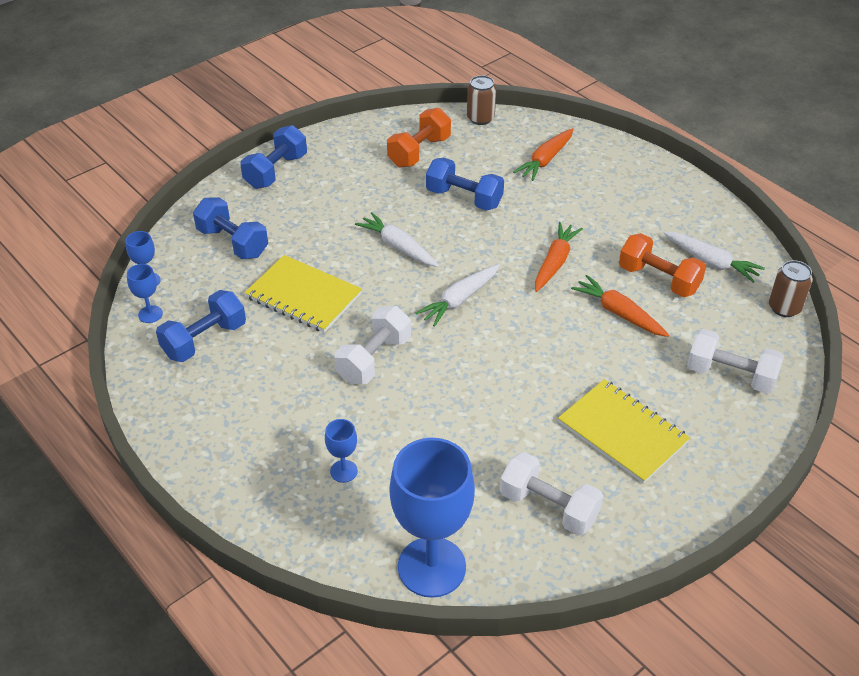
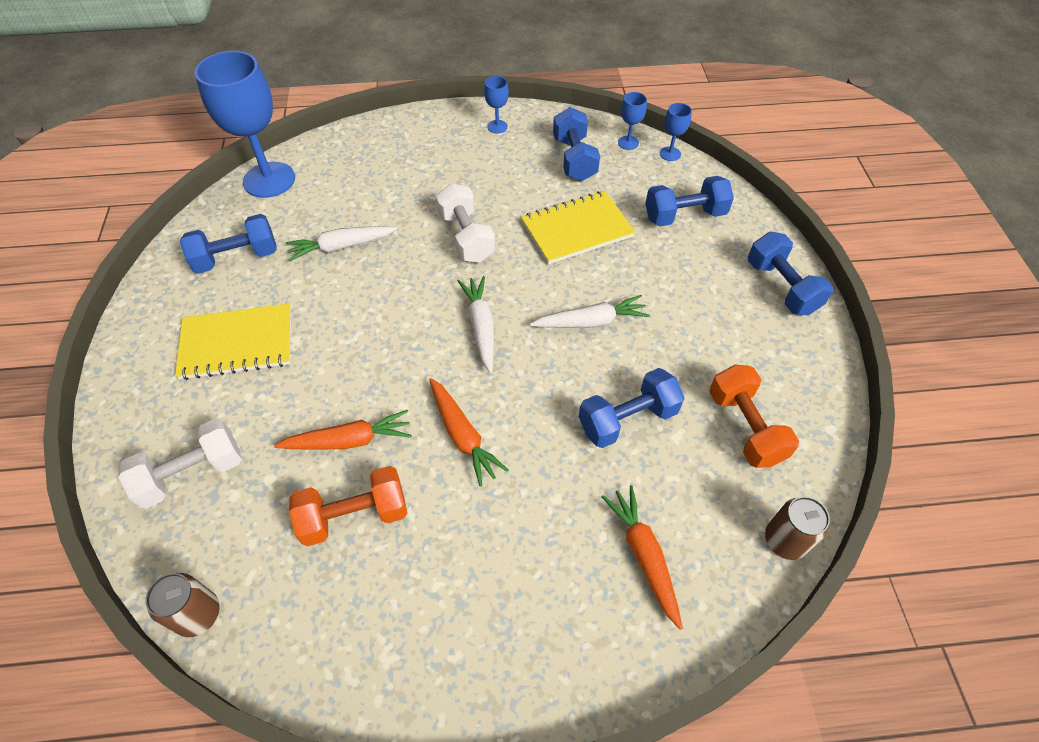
camera: 125 degrees right, 10 degrees up
blue goblet [325,419,358,483] -> blue goblet moved to [484,76,509,134]
white dumbbell [500,452,603,536] -> blue dumbbell [180,214,277,274]
white carrot [664,231,765,283] -> white carrot moved to [286,226,397,261]

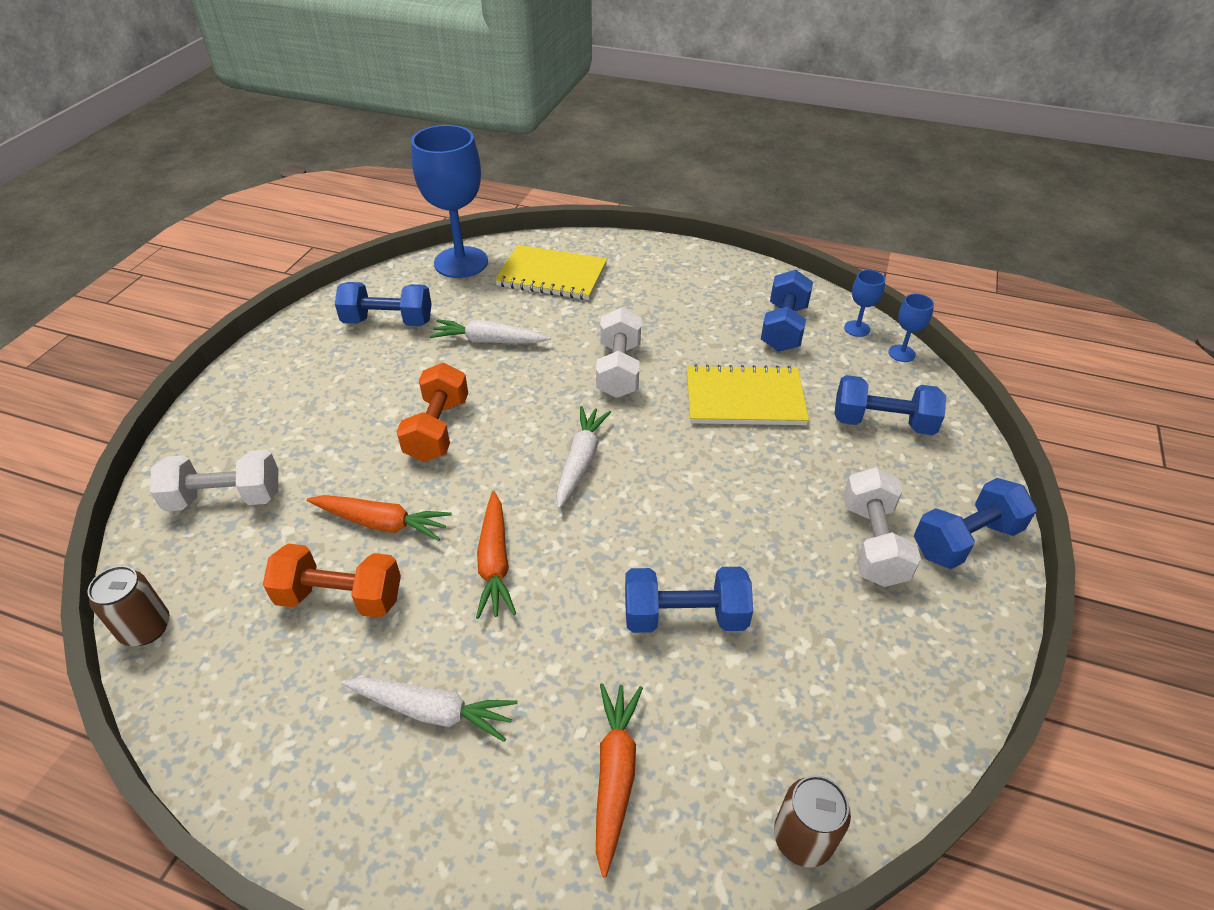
camera: 25 degrees right, 10 degrees down
yellow notebook [175,303,291,380] -> yellow notebook moved to [495,245,607,300]
blue goblet [484,76,509,134] -> none
white carrot [530,295,650,328] -> white carrot moved to [342,677,517,742]
orange dumbbell [709,365,799,468] -> orange dumbbell moved to [397,363,468,462]
blue dumbbell [748,231,833,315] -> blue dumbbell turned 60 degrees clockwise [914,478,1037,569]
none -> white dumbbell [843,467,921,587]

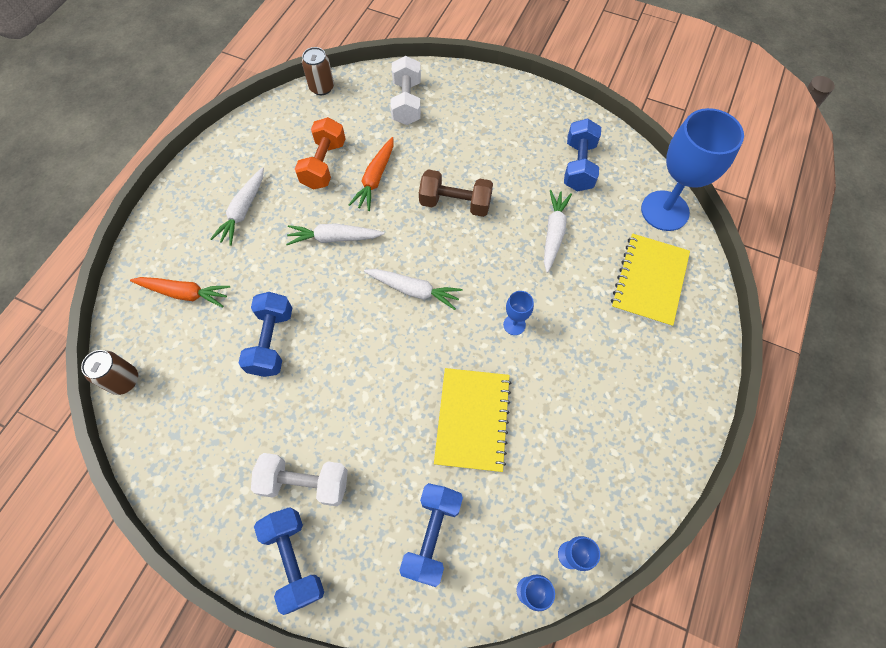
camera: 95 degrees right, 20 degrees up
orange dumbbell [397,363,468,462] -> brown dumbbell [419,169,493,217]
orange carrot [476,491,516,619] -> white carrot [286,224,384,245]
white dumbbell [596,308,641,398] -> blue goblet [503,291,534,335]
blue dumbbell [761,270,813,352] -> none

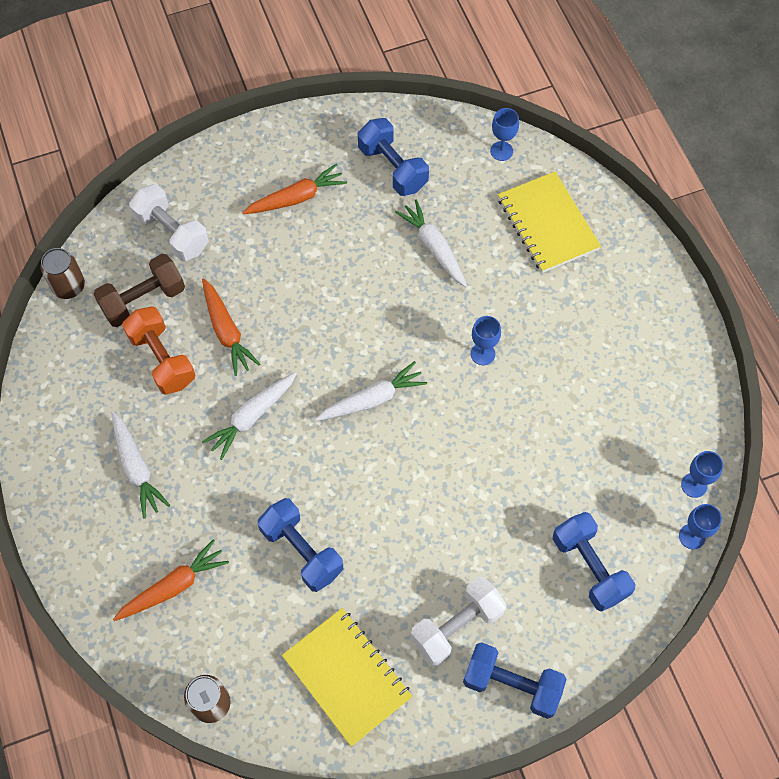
camera: 45 degrees left, 0 degrees up
brown dumbbell [419,169,493,217] -> brown dumbbell moved to [94,254,185,327]
yellow notebook [434,368,511,472] -> yellow notebook moved to [282,608,413,747]
blue goblet [641,108,744,231] -> blue goblet [490,108,519,161], size x0.43
none -> orange carrot [243,164,347,214]

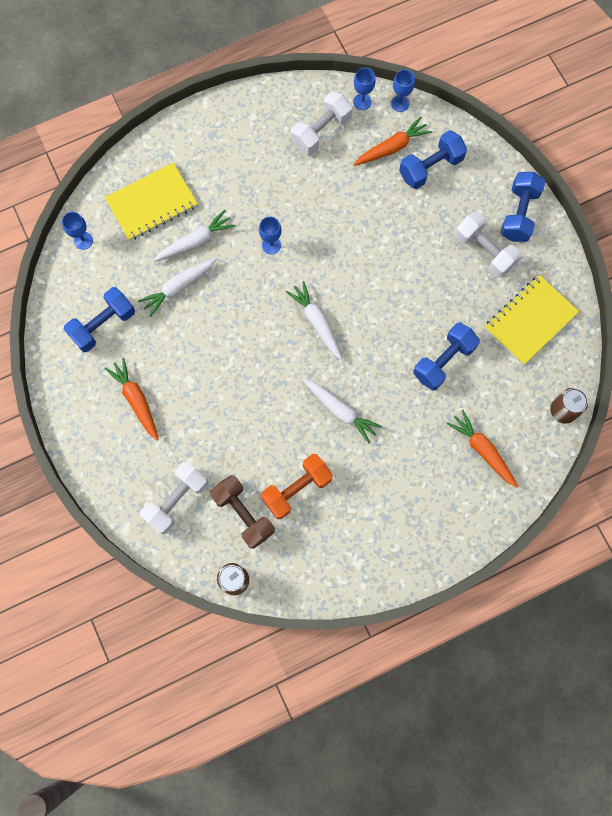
camera: 95 degrees left, 10 degrees up
white carrot [111,411,171,518] -> white carrot moved to [153,210,235,262]
orange carrot [202,278,260,376] -> orange carrot moved to [353,117,432,166]
none -> white dumbbell [291,91,352,155]

